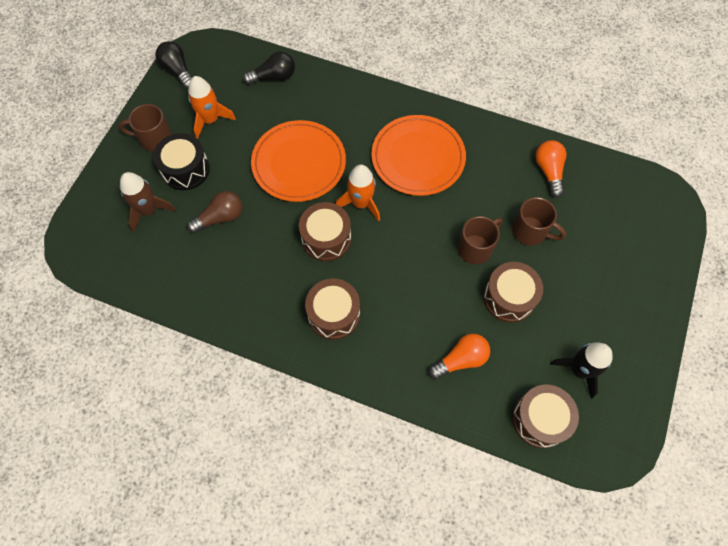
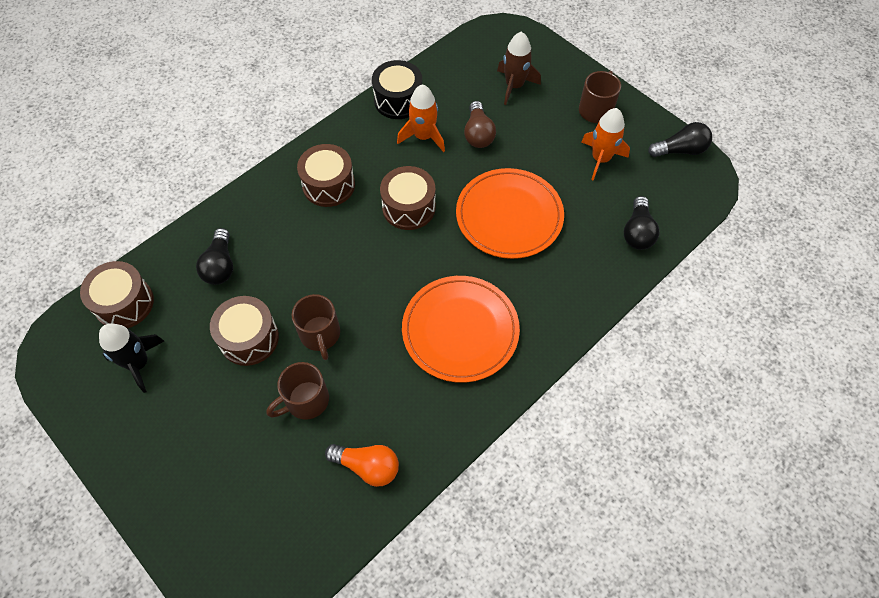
camera: 115 degrees right, 5 degrees down
black drum [153,133,210,190] -> black drum moved to [372,60,422,119]
orange rocket [336,165,380,221] -> orange rocket moved to [397,84,445,152]
orange light bulb [429,334,490,379] -> black light bulb [196,228,233,285]

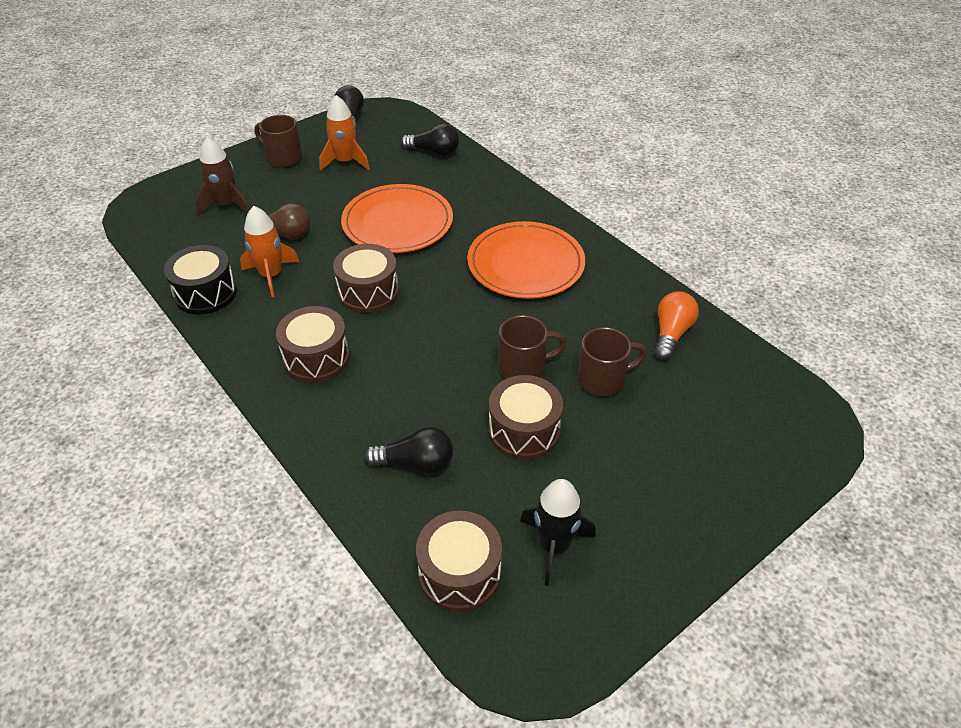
camera: 85 degrees left, 15 degrees down
brown mug [266,362,329,420] -> brown mug turned 75 degrees counterclockwise [577,327,647,396]

